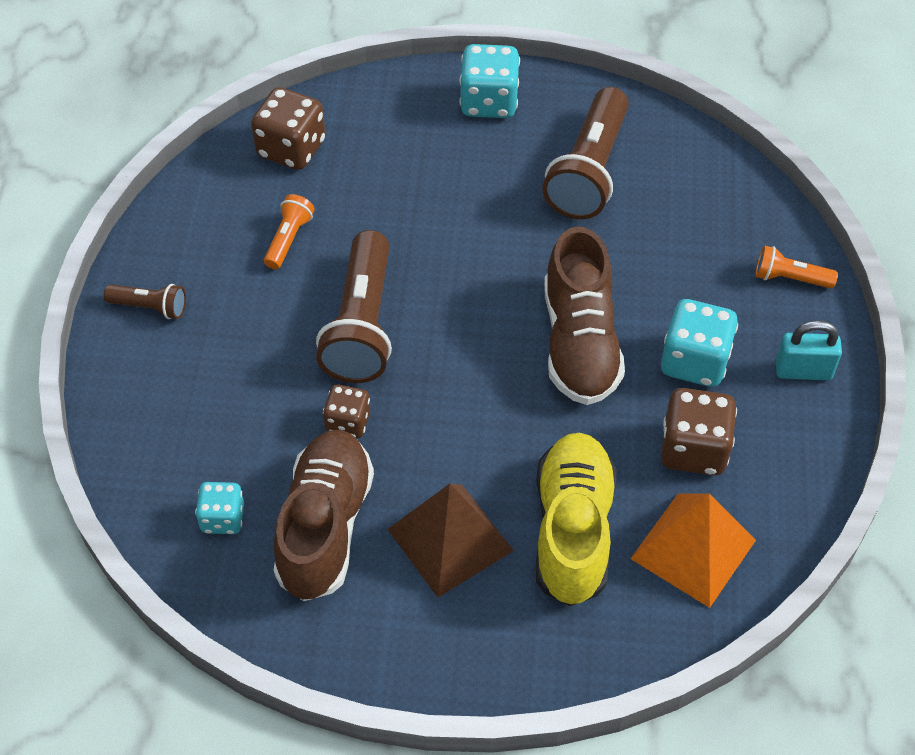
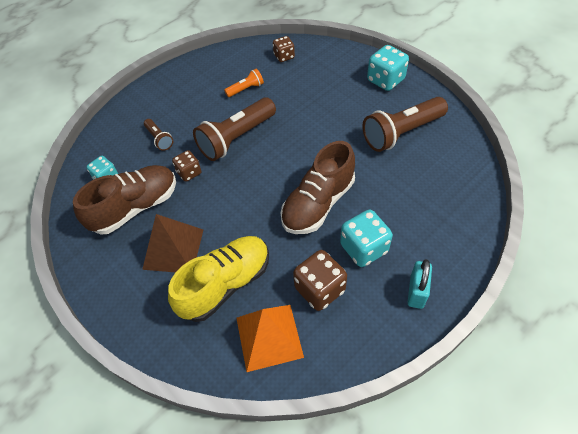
camera: 45 degrees right, 0 degrees up
brown flashlight [104,284,186,319] -> brown flashlight moved to [144,119,173,151]
brown dice [251,87,325,170] -> brown dice [273,36,295,62], size x0.62
orange flashlight [755,245,838,288] -> none
turquoise padlock [776,320,842,380] -> turquoise padlock turned 60 degrees clockwise [407,259,432,309]

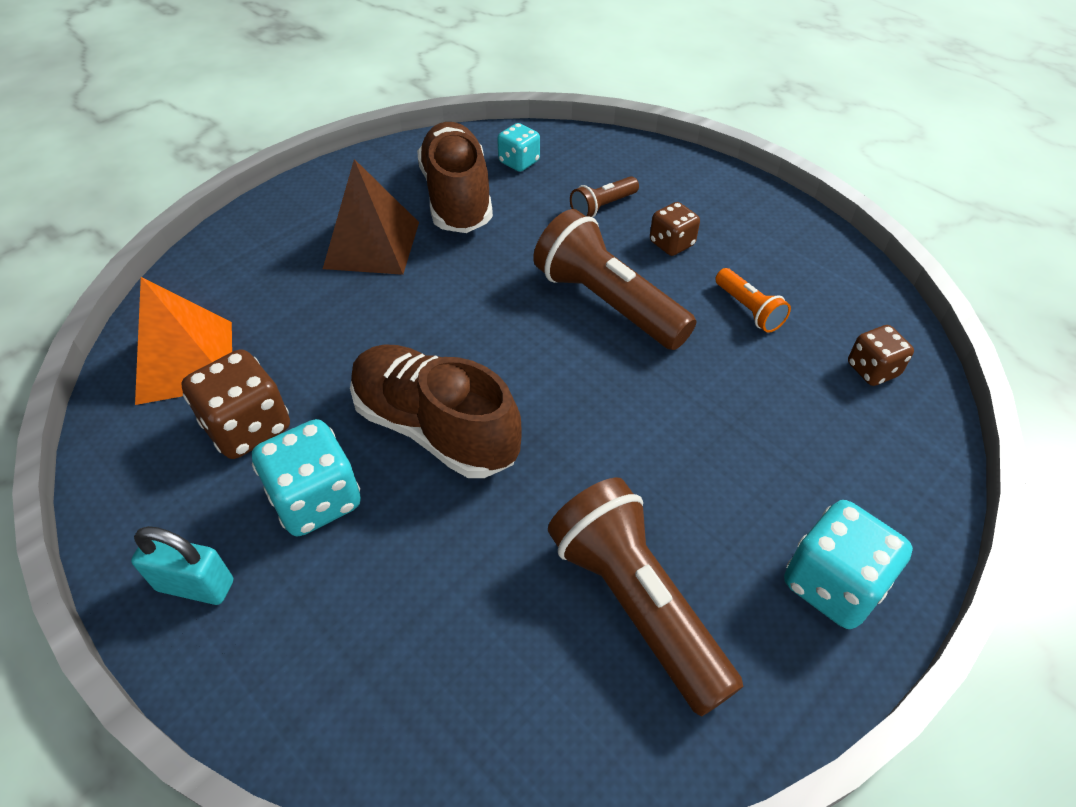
camera: 85 degrees right, 5 degrees down
brown shoe [73,165,176,235] -> brown shoe turned 150 degrees counterclockwise [417,122,493,233]
yellow shoe [168,236,269,322] -> none
brown dice [172,150,201,182] -> brown dice moved to [650,202,700,256]

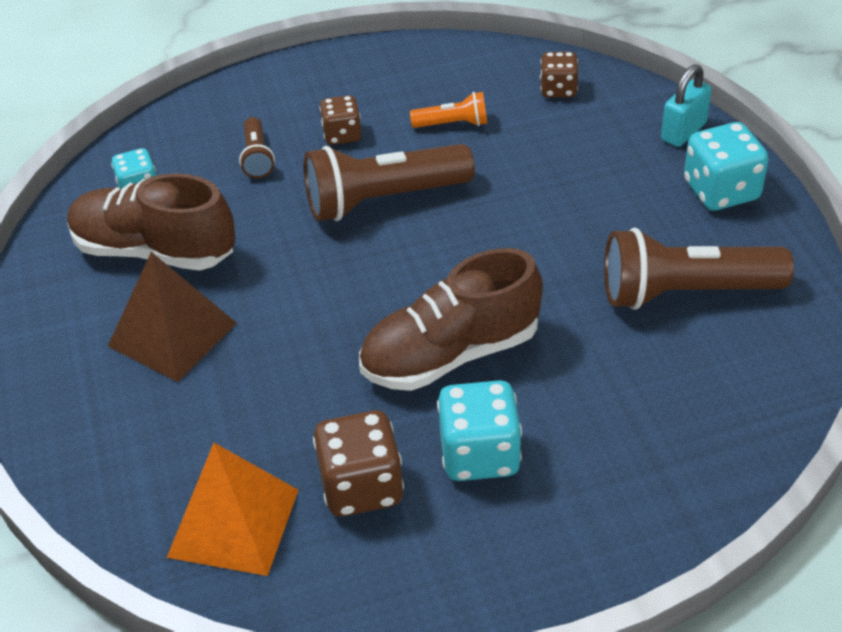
camera: 60 degrees left, 5 degrees down
turquoise padlock [131,526,233,605] -> turquoise padlock moved to [661,64,712,147]

